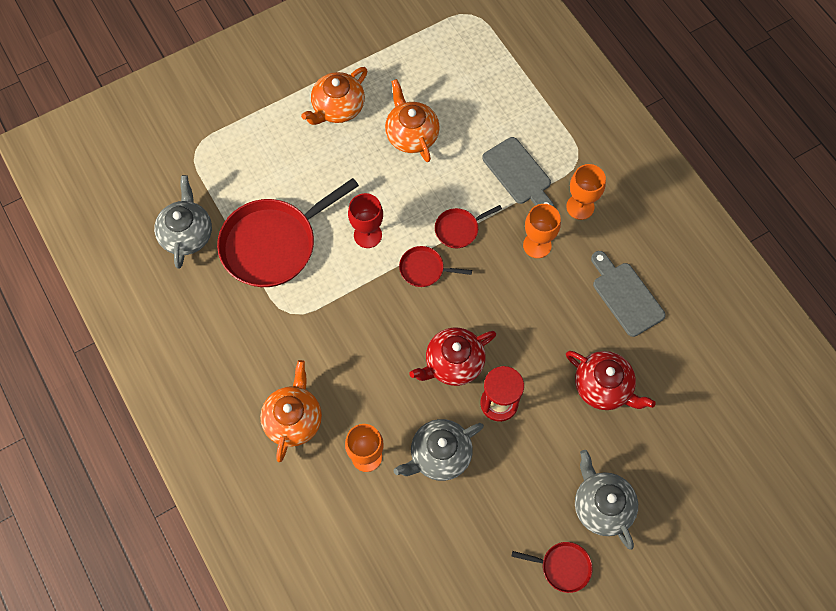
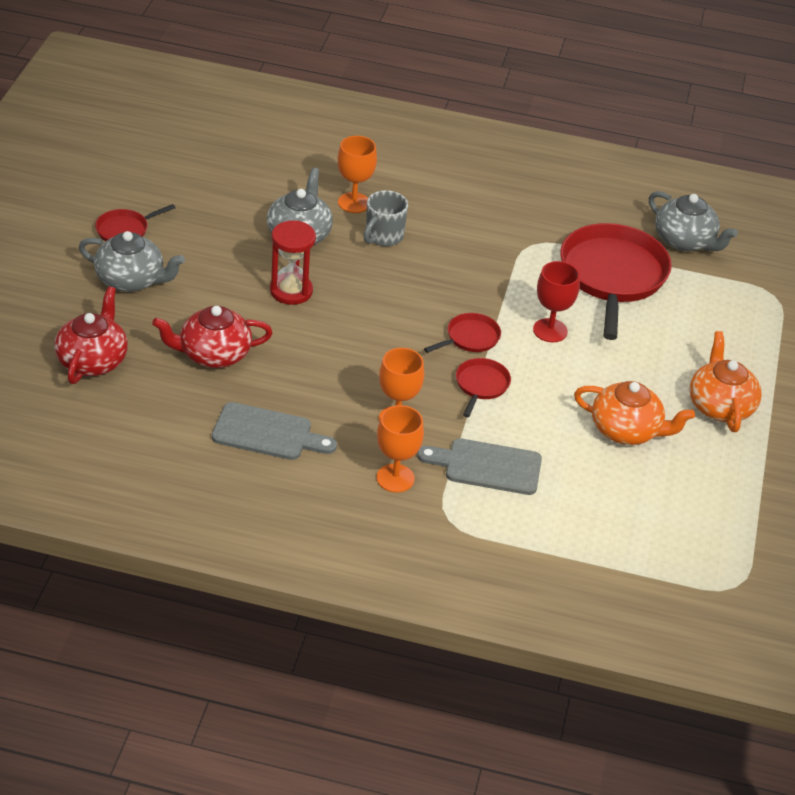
camera: 130 degrees right, 25 degrees down
orange teapot [260,360,322,462] -> none
red teapot [409,328,496,386] -> red teapot moved to [54,287,128,384]
none -> grey mug [364,190,408,246]

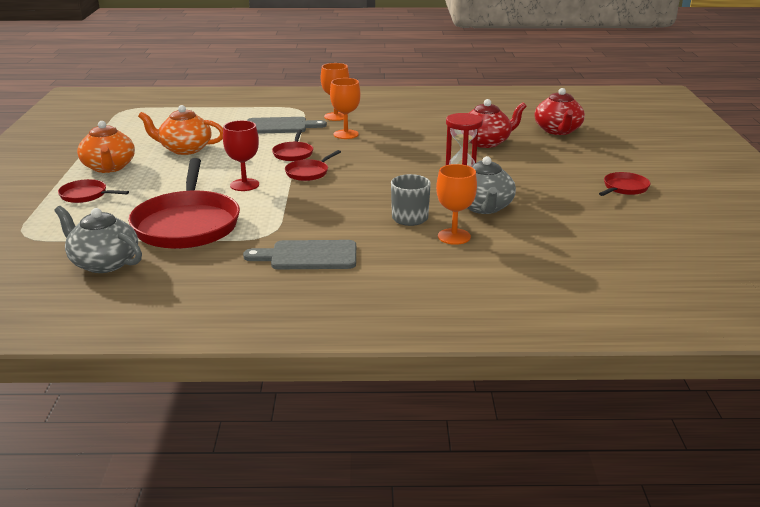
camera: 170 degrees right, 15 degrees down
grey teapot [79,231,185,292] -> none
grey cutting board [212,402,337,460] -> grey cutting board moved to [243,240,356,269]
none -> red pan [58,179,129,203]

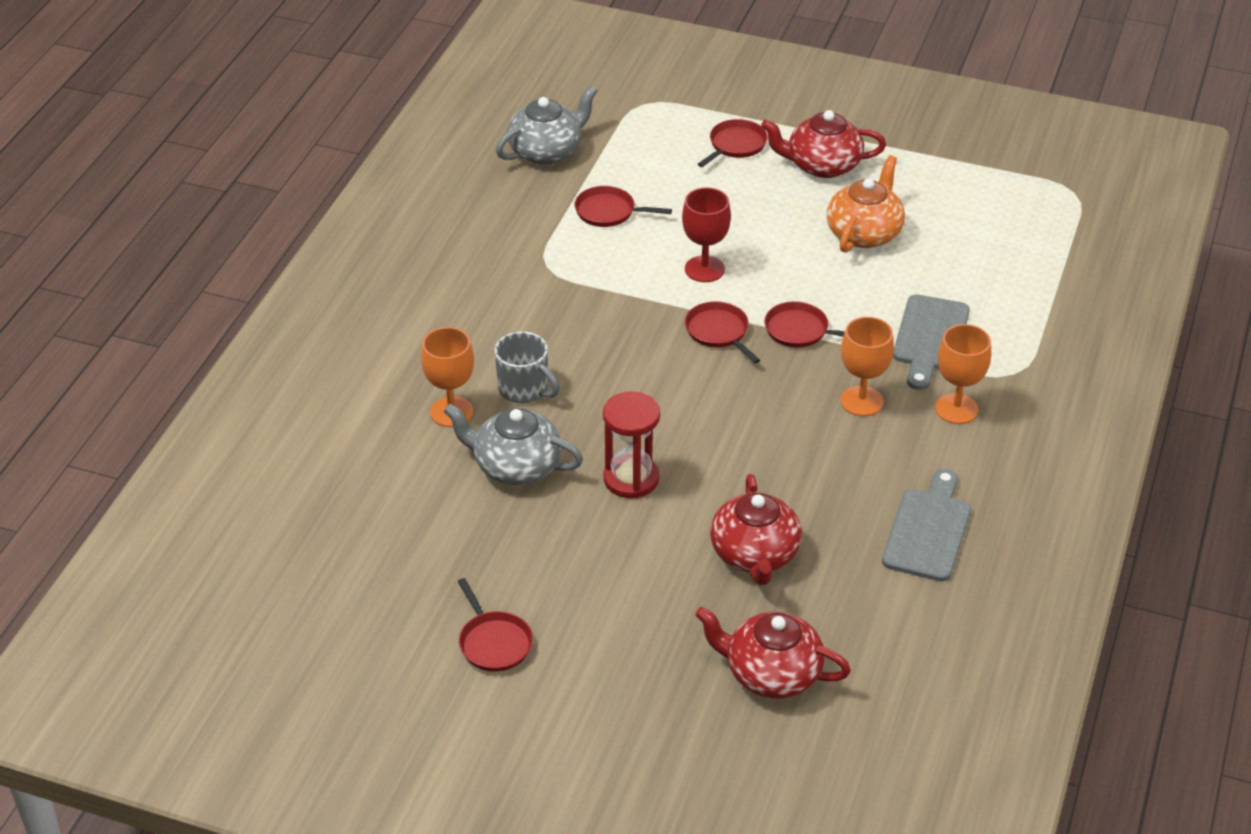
camera: 110 degrees right, 15 degrees up
orange teapot [77,121,135,173] -> red teapot [761,110,886,178]
red pan [128,158,240,249] -> red pan [575,186,672,227], size x0.46
grey cutting board [243,240,356,269] -> grey cutting board moved to [882,469,971,581]

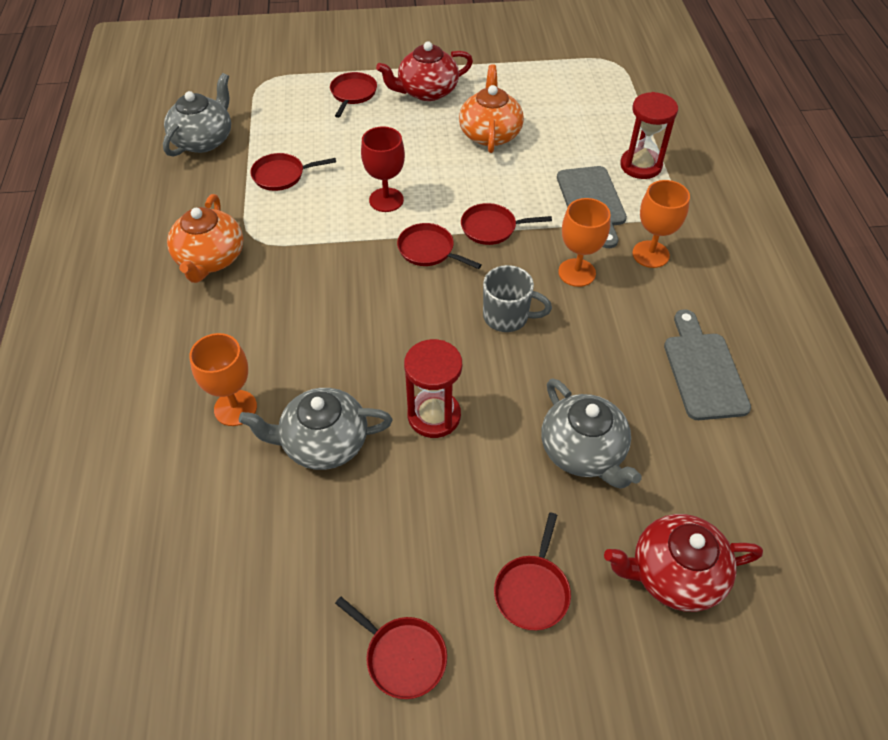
camera: 25 degrees left, 10 degrees up
grey mug [494,331,560,404] -> grey mug moved to [483,265,552,332]
red teapot [710,474,802,585] -> grey teapot [542,378,642,489]
none -> orange teapot [167,194,243,283]
none -> red pan [494,512,571,630]
none -> red hourglass [620,92,678,179]

